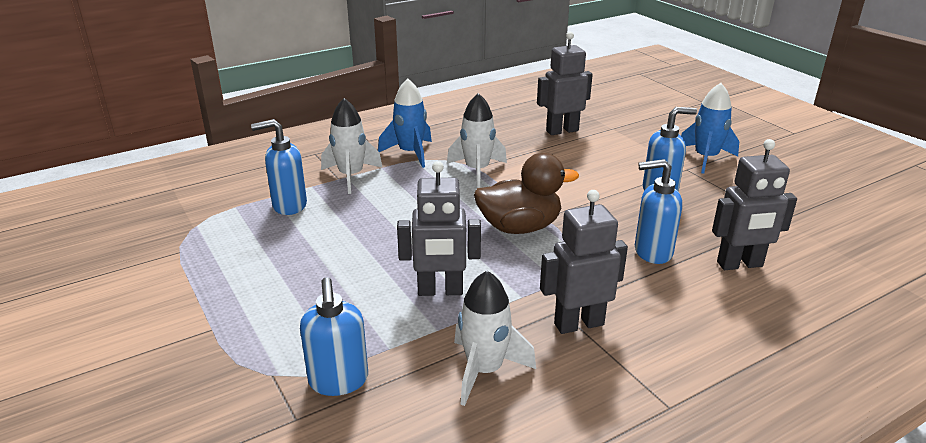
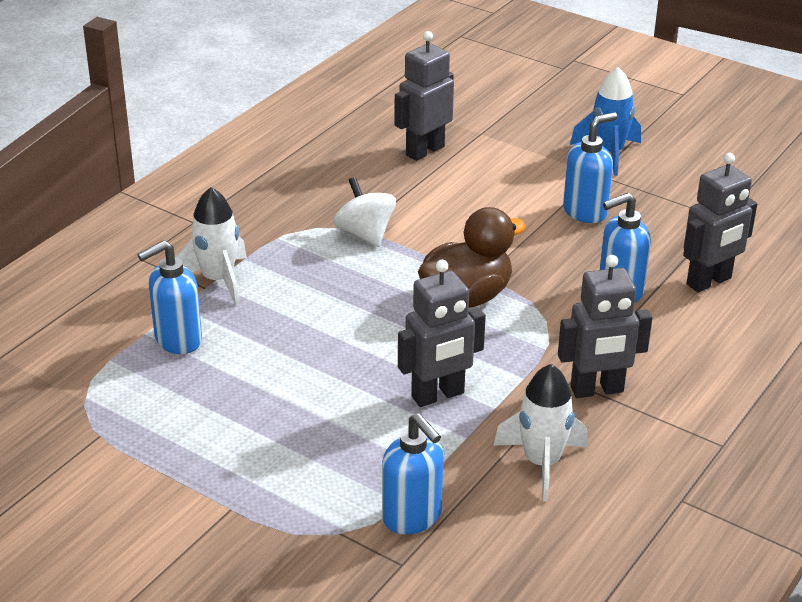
camera: 25 degrees left, 5 degrees up
blue rocket [378,78,432,168] -> none
white rocket [447,93,507,188] -> white spinning top [333,177,396,247]
grey robot [540,190,628,334] -> grey robot turned 150 degrees counterclockwise [558,255,652,398]

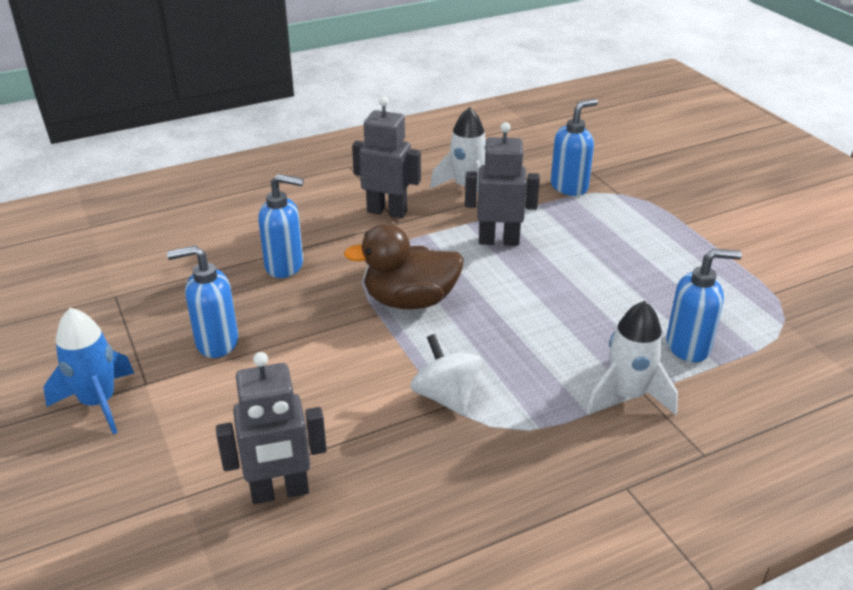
camera: 150 degrees left, 0 degrees up
white spinning top [333,177,396,247] -> white spinning top turned 150 degrees clockwise [410,334,482,415]
blue soap dispenser [382,413,444,534] -> blue soap dispenser turned 60 degrees clockwise [551,99,598,196]
grey robot [683,153,757,292] -> none

